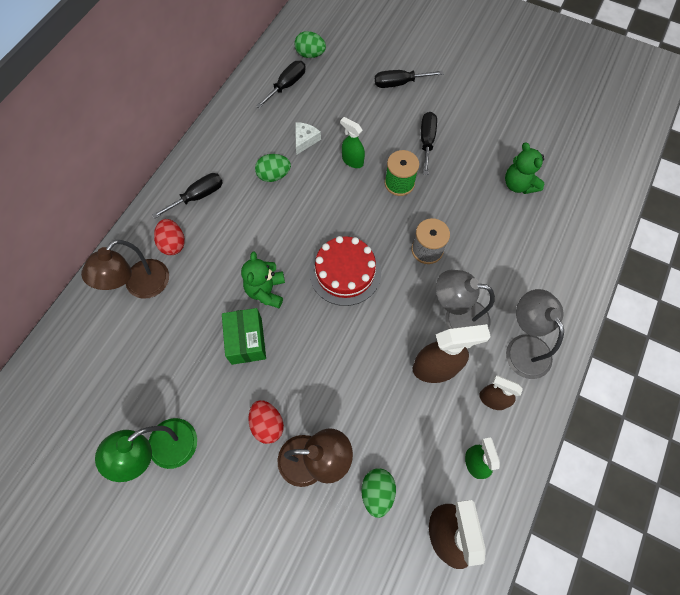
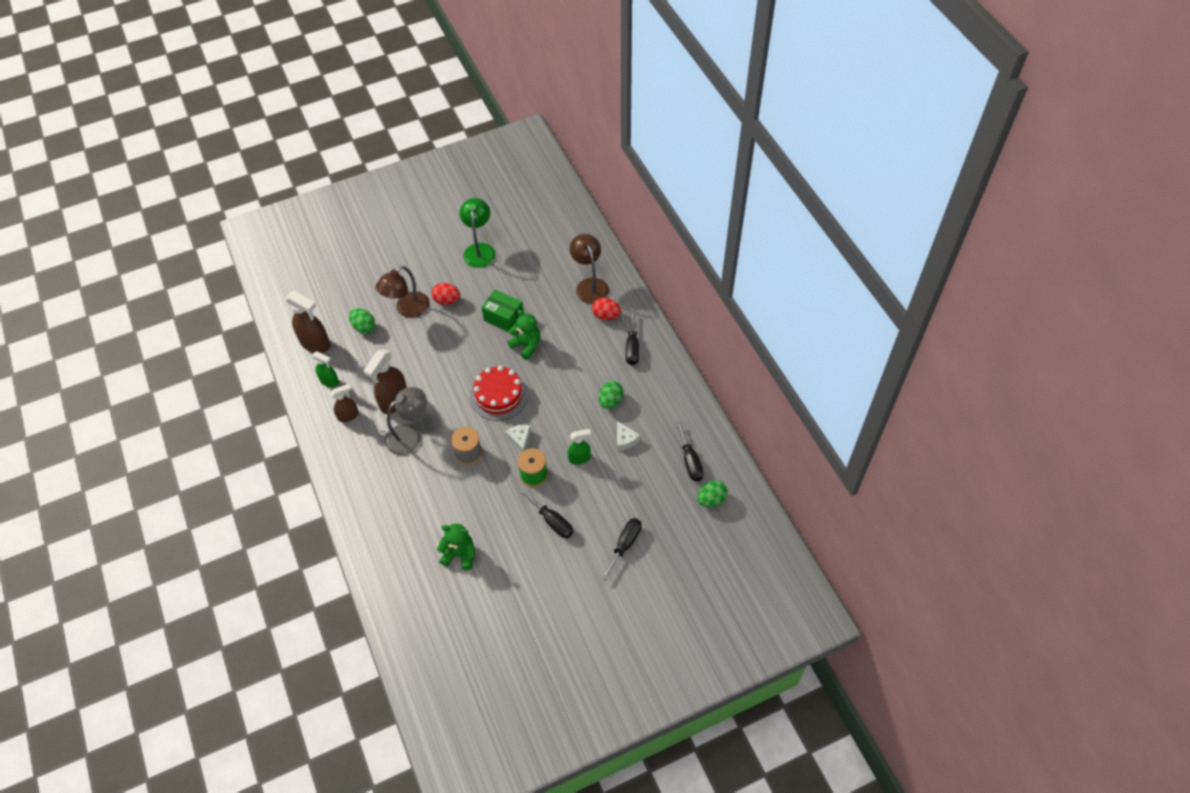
camera: 130 degrees right, 10 degrees down
grey lamp [506,289,564,379] -> none
none -> white cheese [505,425,531,452]

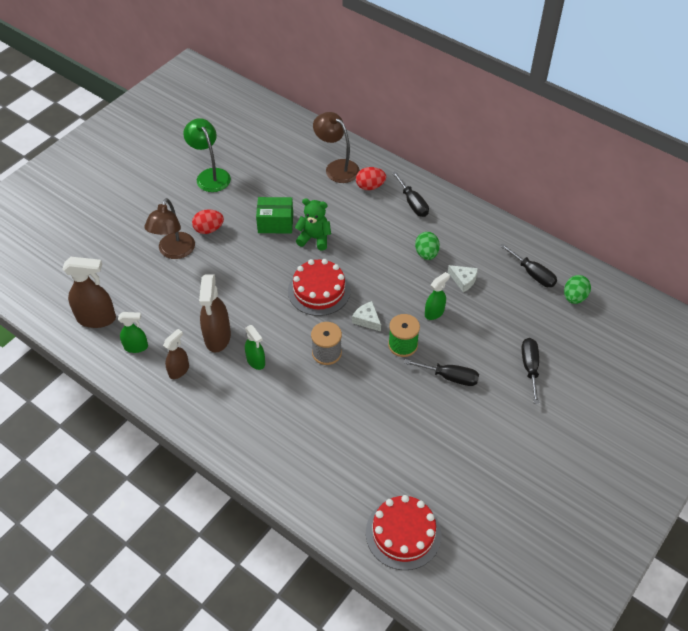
camera: 30 degrees left, 5 degrees down
green egg [349,308,375,334] -> none
grey lamp [385,387,427,455] -> green spray bottle [245,325,265,370]
green teddy bear [437,524,476,570] -> none
none -> red cake [366,495,442,570]

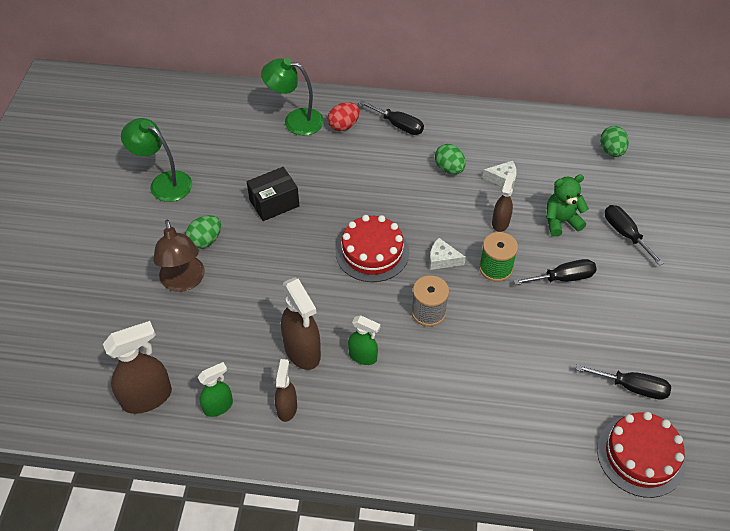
camera: 30 degrees left, 0 degrees up
red egg [192,210,224,234] -> green egg [185,215,221,249]
green box [256,197,293,234] -> black box [247,167,299,221]
green teddy bear [295,198,331,250] -> green teddy bear moved to [546,174,589,237]
brown lamp [313,112,360,183] -> green lamp [261,58,324,136]
green spray bottle [425,272,450,320] -> brown spray bottle [492,172,515,232]
black screwdriver [500,244,557,287] -> black screwdriver moved to [576,364,671,400]

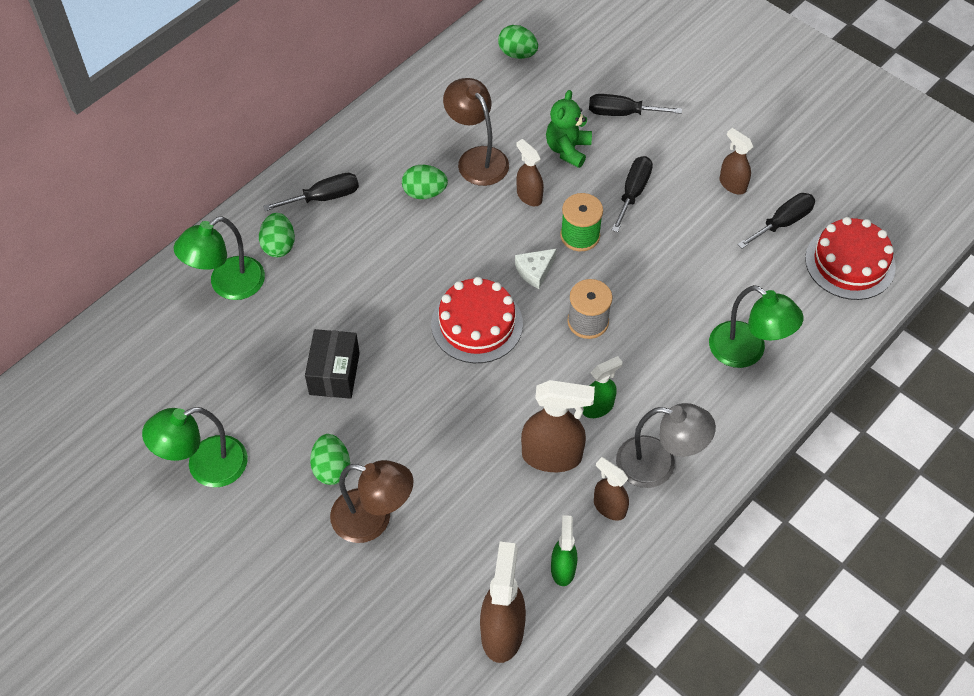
camera: 55 degrees left, 5 degrees up
red egg [328,102,360,131] -> green egg [259,213,295,257]
white cheese [482,161,517,189] -> brown lamp [443,78,509,186]
none -> grey lamp [616,403,716,488]
none -> green lamp [709,285,804,368]
none -> brown spray bottle [720,128,754,195]

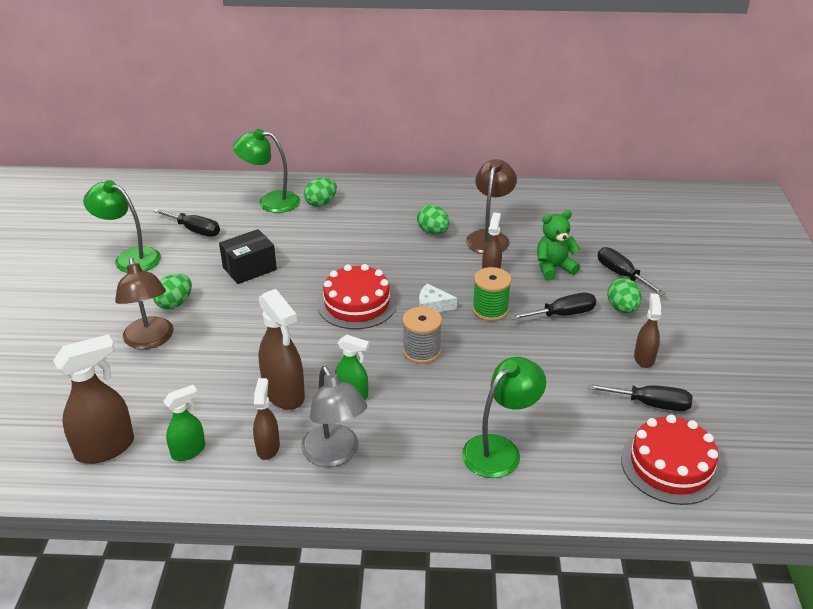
camera: 50 degrees right, 20 degrees down
black screwdriver [263,173,359,211] -> black screwdriver moved to [153,208,220,237]
green egg [498,25,538,59] -> green egg moved to [607,278,642,313]
green lamp [709,285,804,368] -> green lamp turned 135 degrees counterclockwise [462,357,546,478]

